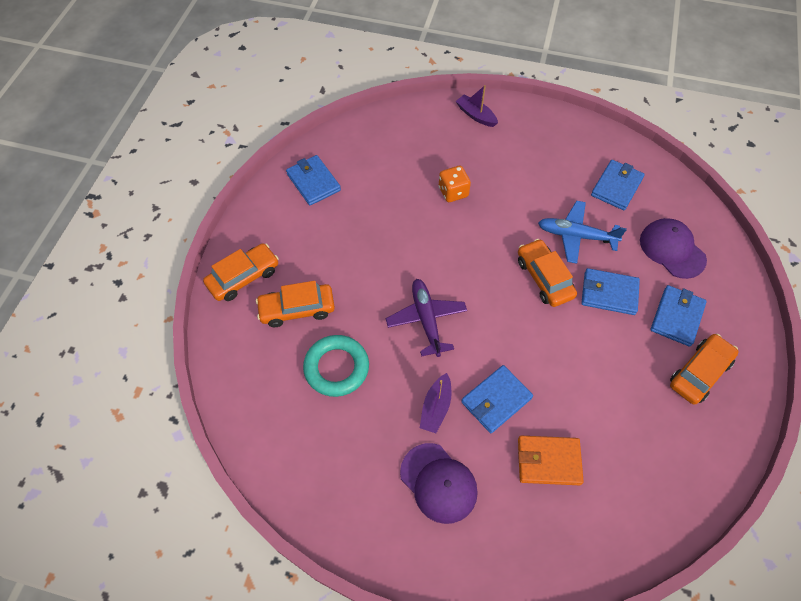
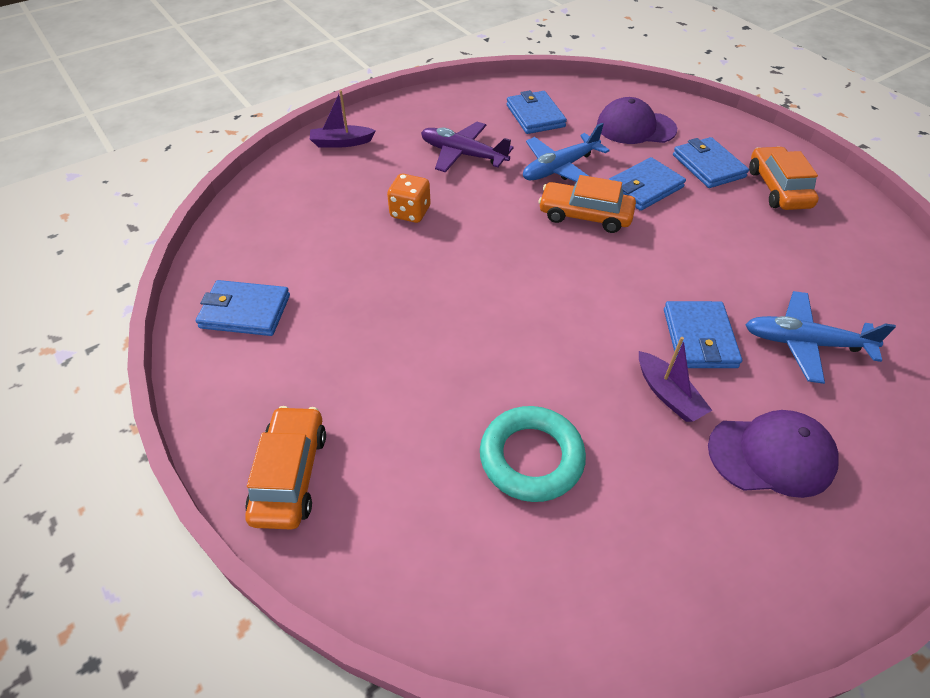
camera: 50 degrees left, 10 degrees down
orange car [256,281,335,327] -> none
purple plane [386,279,467,357] -> purple plane moved to [421,122,514,172]
orange wallet [518,436,584,485] -> blue plane [745,291,896,384]

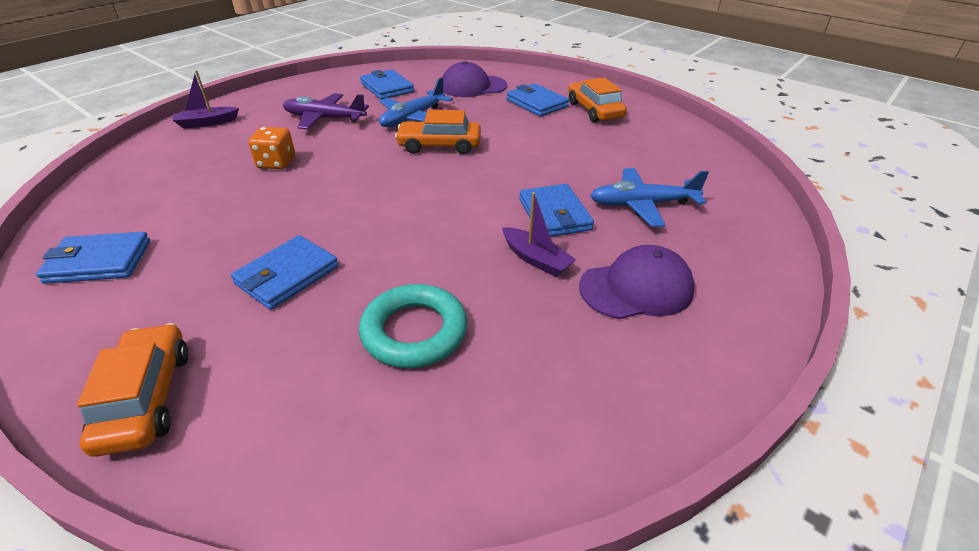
camera: 15 degrees left, 10 degrees down
blue wallet [608,157,686,211] -> blue wallet moved to [231,235,339,310]

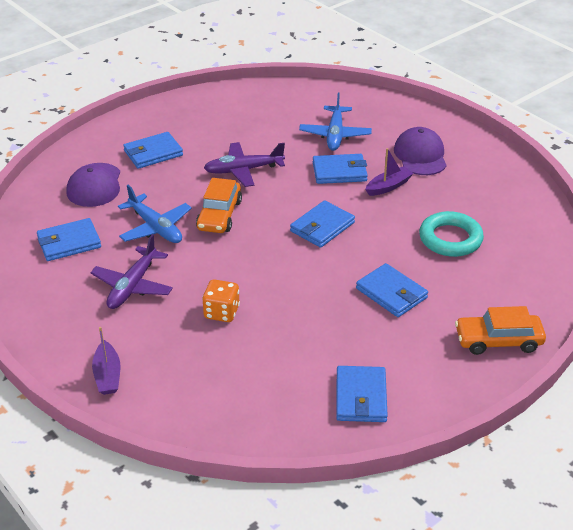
camera: 80 degrees left, 0 degrees up
orange car [569,77,627,122] -> none
none -> purple plane [204,142,285,187]
none -> blue wallet [290,200,355,248]

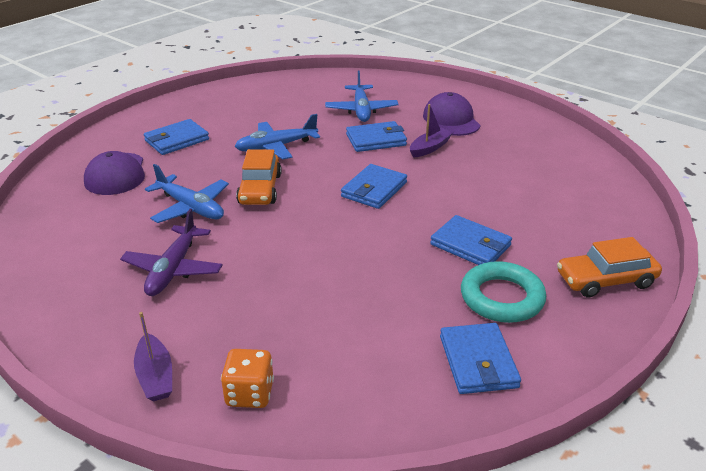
camera: 10 degrees left, 5 degrees down
blue wallet [37,218,101,261] -> none
orange dice [202,279,240,322] -> orange dice moved to [221,349,274,408]
purple plane [204,142,285,187] -> blue plane [235,114,320,159]
turquoise ring [419,211,484,257] -> turquoise ring moved to [461,261,546,323]

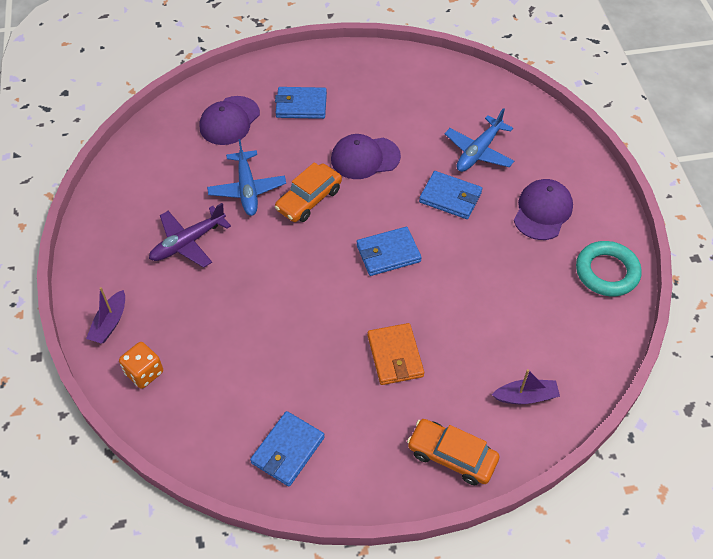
camera: 40 degrees right, 20 degrees up
blue plane [235,114,320,159] -> purple cap [331,134,401,179]
purple boat [410,104,453,158] -> purple boat moved to [492,369,560,404]
blue wallet [430,215,512,265] -> orange wallet [368,323,424,385]
turquoise ring [461,261,546,323] -> turquoise ring moved to [576,241,642,296]

